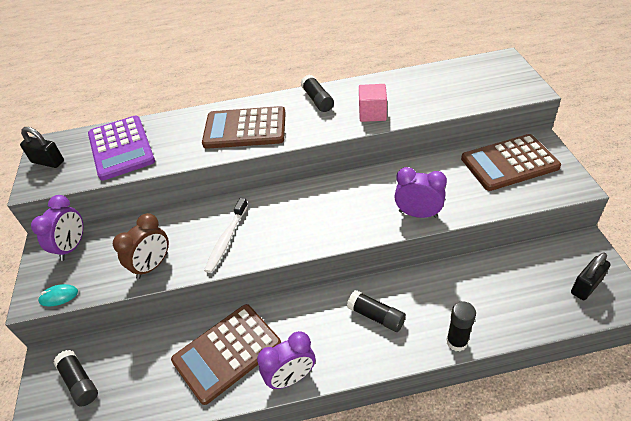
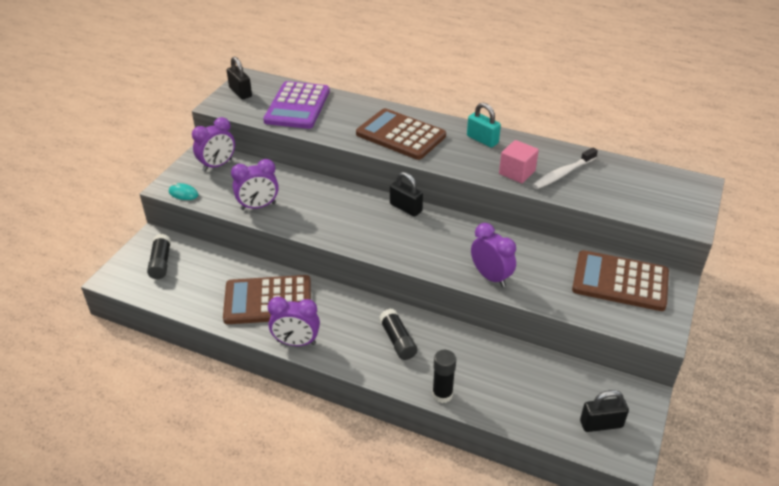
camera: 30 degrees right, 5 degrees down
brown clock [113,213,169,279] -> purple clock [231,159,279,210]
white toothbrush [204,198,248,273] -> white toothbrush moved to [532,147,598,189]
black glue stick [301,75,334,112] -> turquoise padlock [467,103,501,148]
none -> black padlock [390,172,423,217]

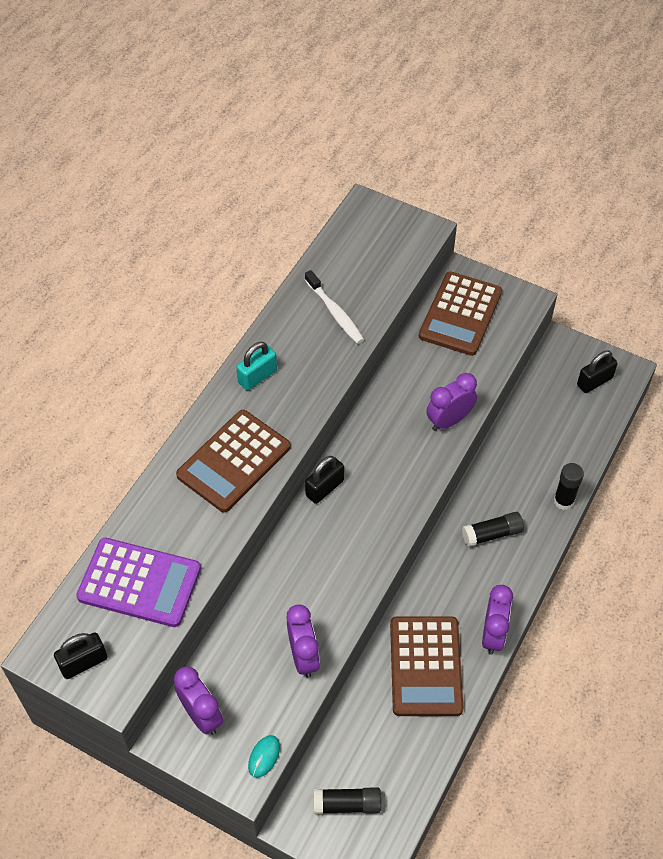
camera: 85 degrees left, 15 degrees up
pink cube [499,140,539,183] -> none
black padlock [580,390,629,432] -> black padlock turned 60 degrees clockwise [577,350,618,393]

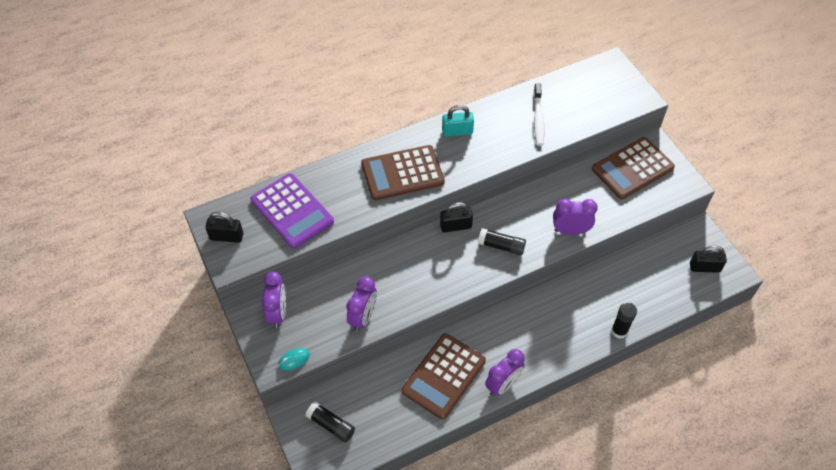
camera: 35 degrees right, 0 degrees up
black glue stick [462,512,524,547] -> black glue stick moved to [478,228,526,255]

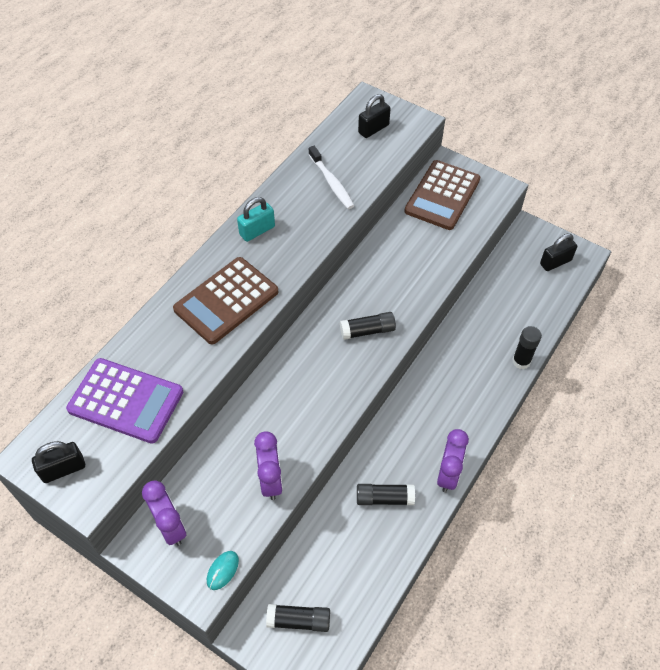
camera: 30 degrees left, 0 degrees up
brown calculator [402,333,486,420] -> black glue stick [357,484,415,505]
black padlock [440,202,473,233] -> black padlock moved to [358,94,391,138]
purple clock [553,199,598,235] -> none

